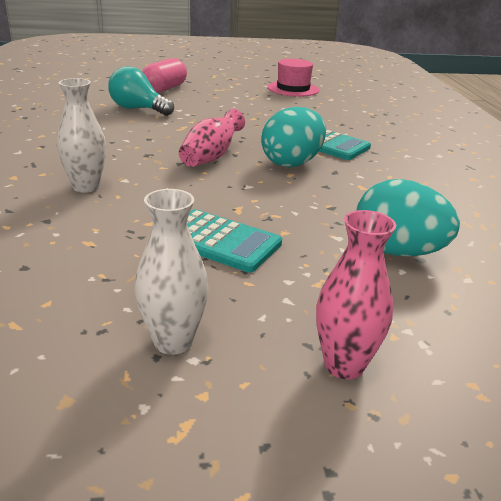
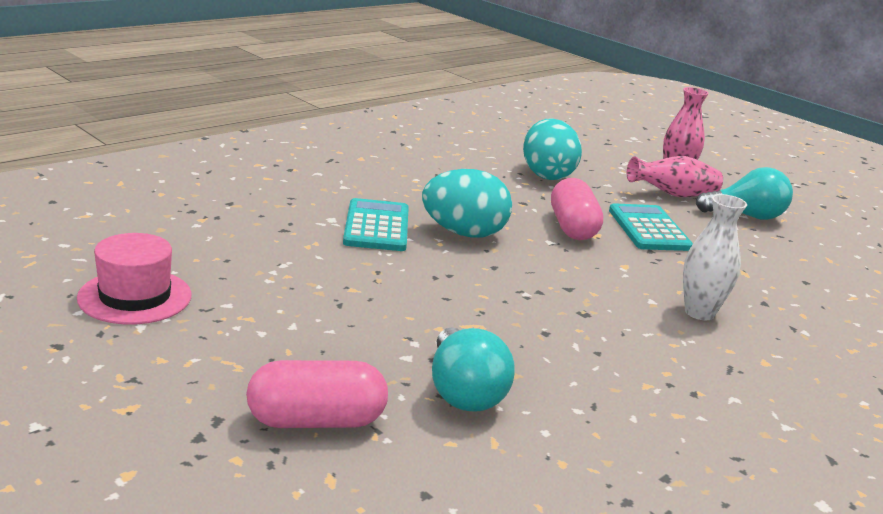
camera: 130 degrees left, 5 degrees down
white vase [134,189,208,355] -> turquoise light bulb [696,167,793,220]
pink vase [179,109,245,167] -> pink vase moved to [627,156,723,197]
none -> pink capsule [551,178,603,240]

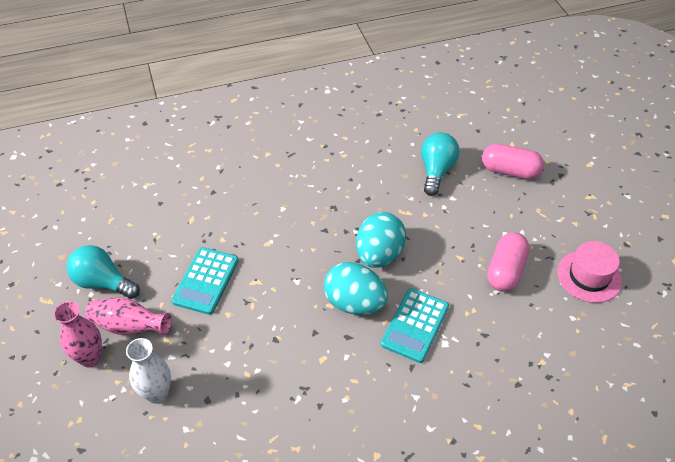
camera: 150 degrees left, 25 degrees up
turquoise egg [523,118,582,180] -> turquoise egg moved to [356,212,406,268]
pink capsule [551,178,603,240] -> pink capsule moved to [487,232,530,292]
white vase [683,194,747,320] -> white vase moved to [126,338,171,404]

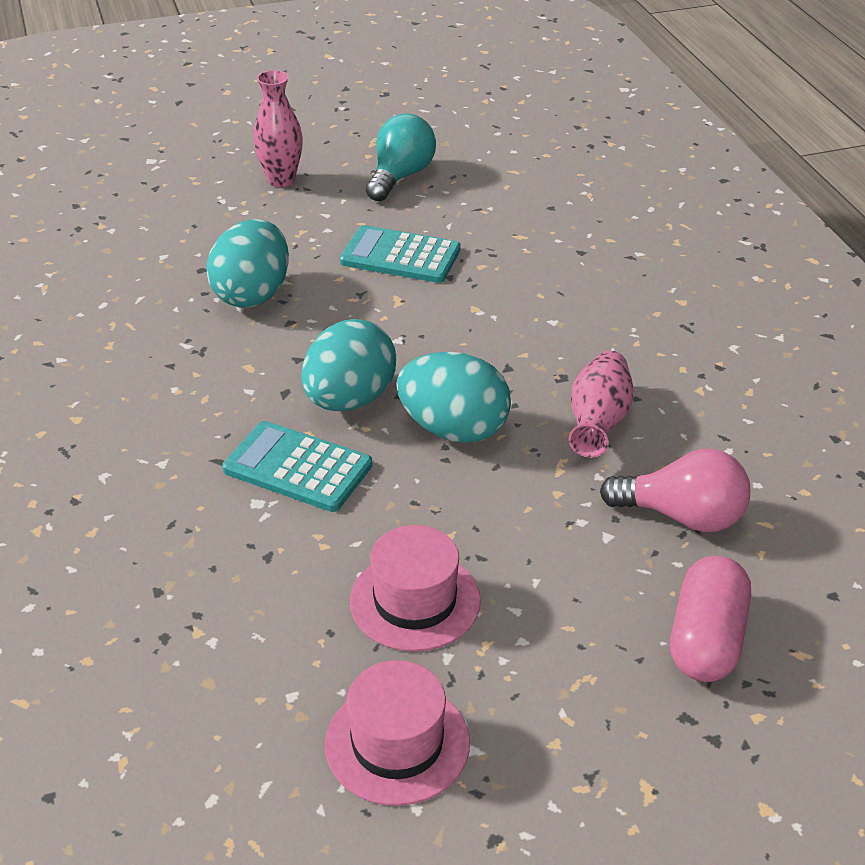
camera: 90 degrees right, 10 degrees down
pink vase [85,298,172,336] -> pink vase moved to [568,351,634,458]
white vase [126,338,171,404] -> none
turquoise light bulb [421,132,459,196] -> pink light bulb [600,449,750,532]
pink capsule [487,232,530,292] -> pink hat [350,525,481,652]
none -> turquoise egg [206,219,289,308]

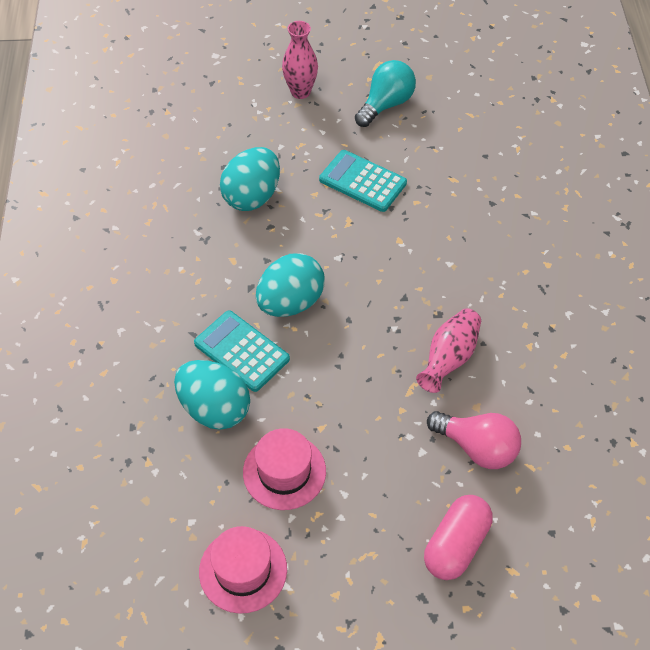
camera: 15 degrees right, 15 degrees up
turquoise egg [396,352,511,443] -> turquoise egg moved to [174,360,250,430]

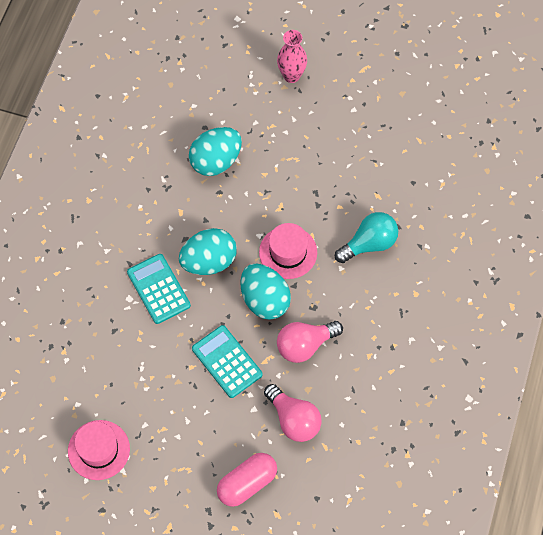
camera: 20 degrees right, 10 degrees up
turquoise egg [174,360,250,430] -> turquoise egg moved to [240,264,291,320]
pink hat [243,428,326,510] -> pink hat moved to [259,223,317,279]
turquoise calculator [319,150,407,212] -> turquoise calculator moved to [192,325,263,398]
turquoise light bulb [355,60,416,127] -> turquoise light bulb moved to [335,212,398,263]
pink vase [416,308,481,393] -> pink light bulb [277,321,343,363]

